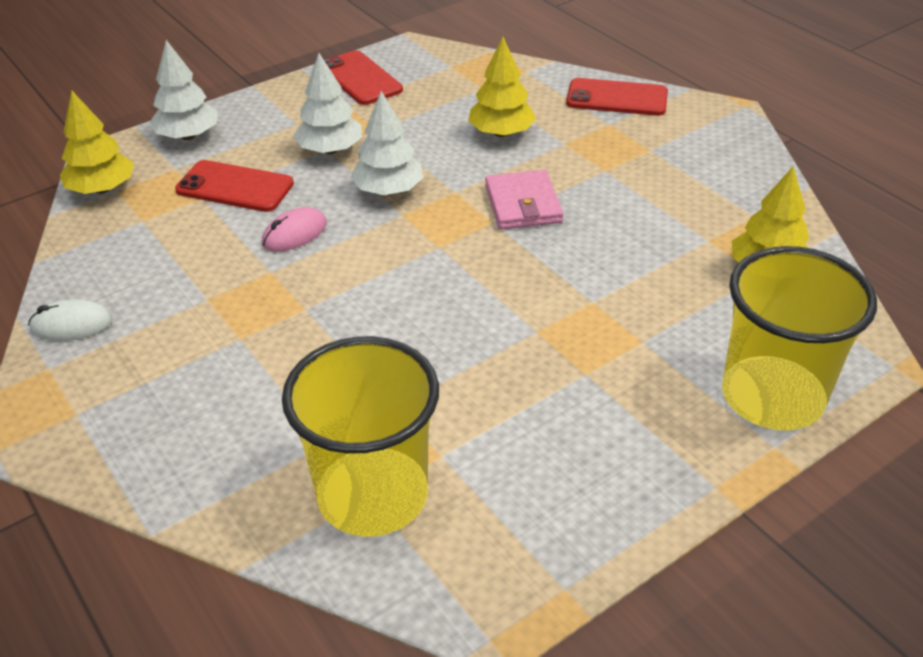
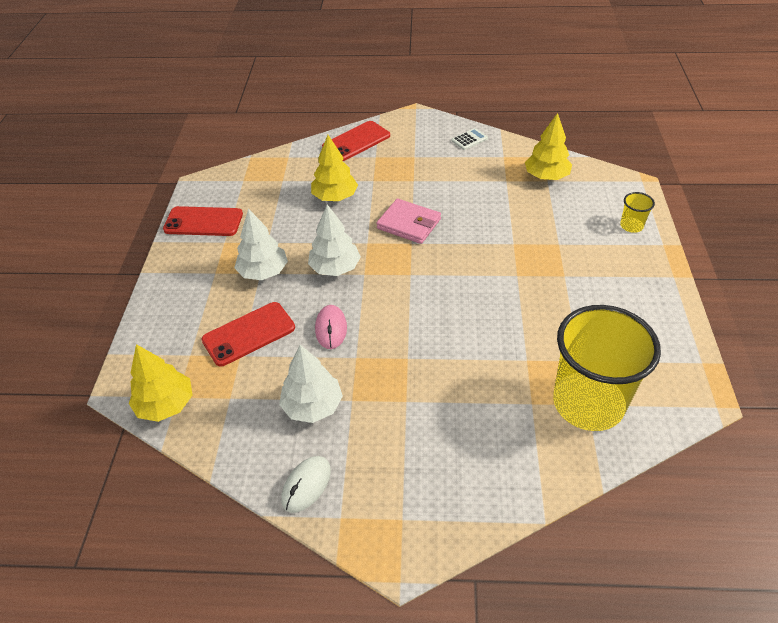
camera: 50 degrees left, 5 degrees up
white tree [150,40,218,140] -> white tree moved to [279,345,343,423]
yellow cup [722,246,877,431] -> yellow cup [620,192,655,233], size x0.40
none -> white calculator [451,128,488,150]

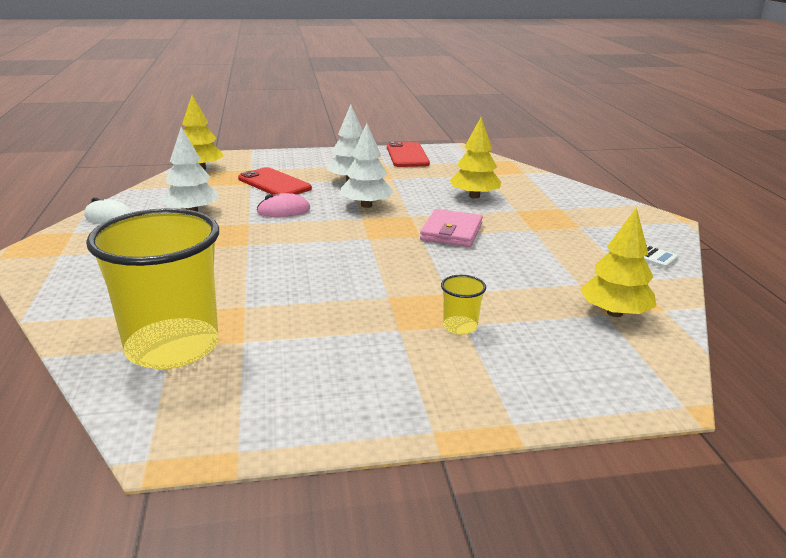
camera: 75 degrees right, 20 degrees down
red phone [322,121,390,161] -> none
yellow cup [620,192,655,233] -> yellow cup moved to [441,275,486,335]

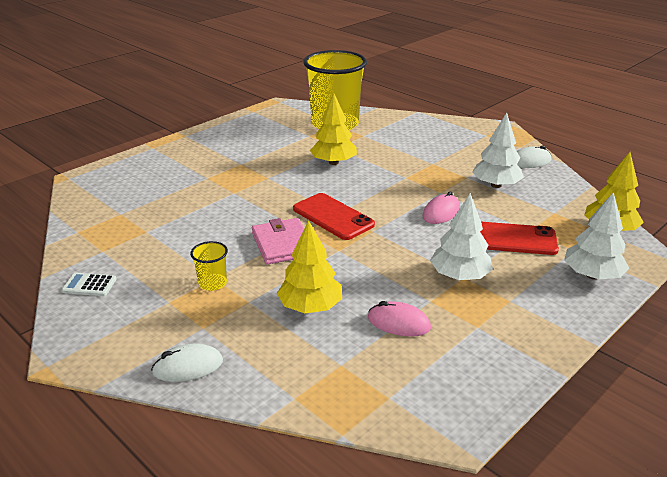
camera: 145 degrees right, 5 degrees up
white tree [340,123,394,208] -> white tree moved to [564,192,629,279]
red phone [387,142,430,167] -> red phone moved to [293,193,375,240]
yellow cup [441,275,486,335] -> yellow cup moved to [190,241,228,291]
yellow tree [580,207,656,317] -> yellow tree moved to [310,93,357,165]
none -> white mouse [151,344,223,382]
none -> pink mouse [368,301,431,337]

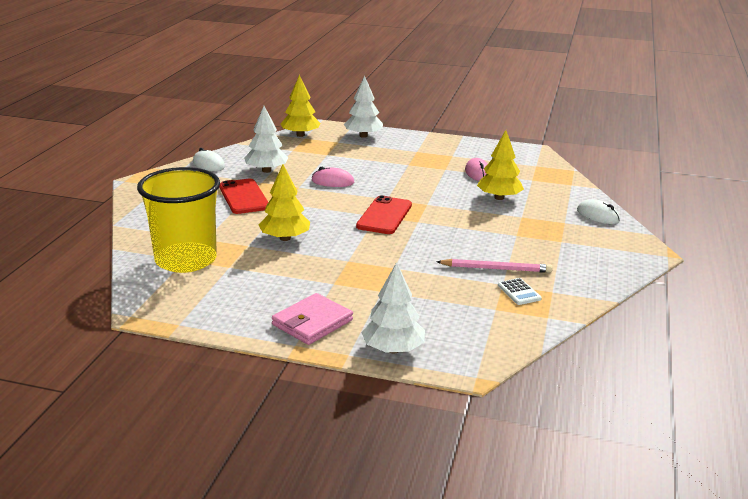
camera: 120 degrees left, 5 degrees down
white calculator [62,273,117,296] -> white calculator moved to [498,278,542,305]
yellow cup [190,241,228,291] -> none
pink wallet [252,218,304,265] -> pink wallet moved to [272,293,353,345]
white tree [430,193,493,280] -> white tree moved to [361,262,425,354]
red phone [480,222,559,255] -> red phone moved to [219,179,268,214]
none -> pink pencil [436,259,553,273]

